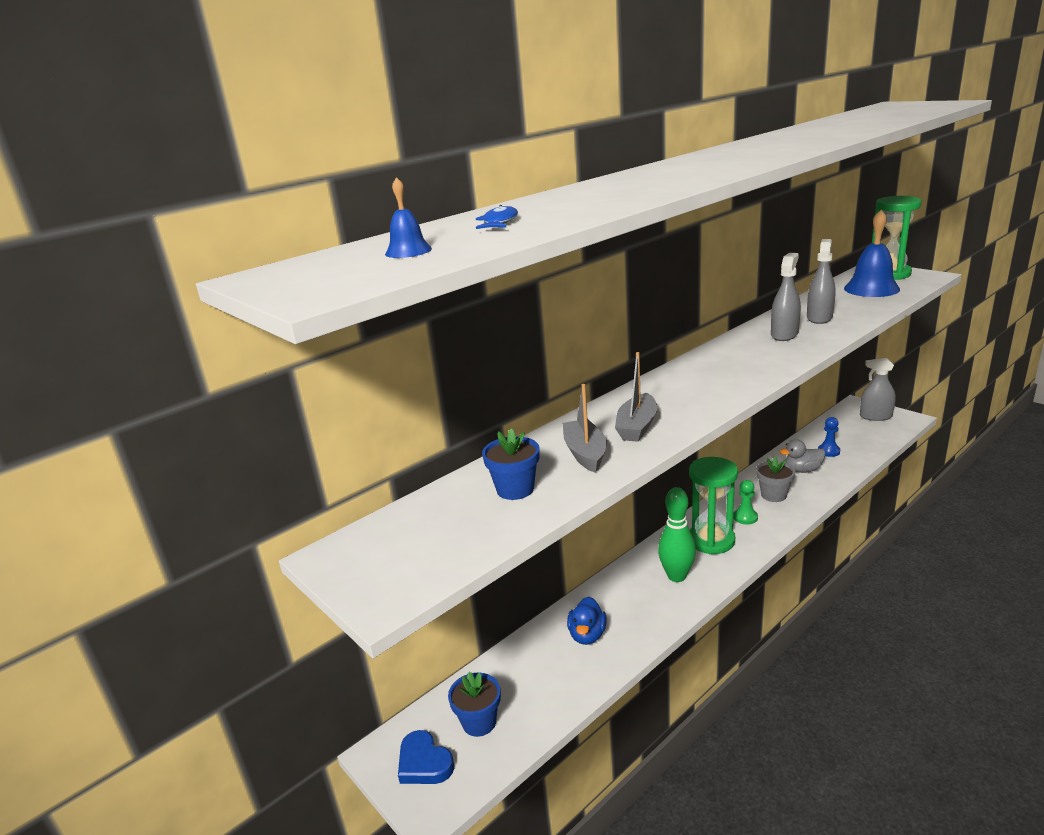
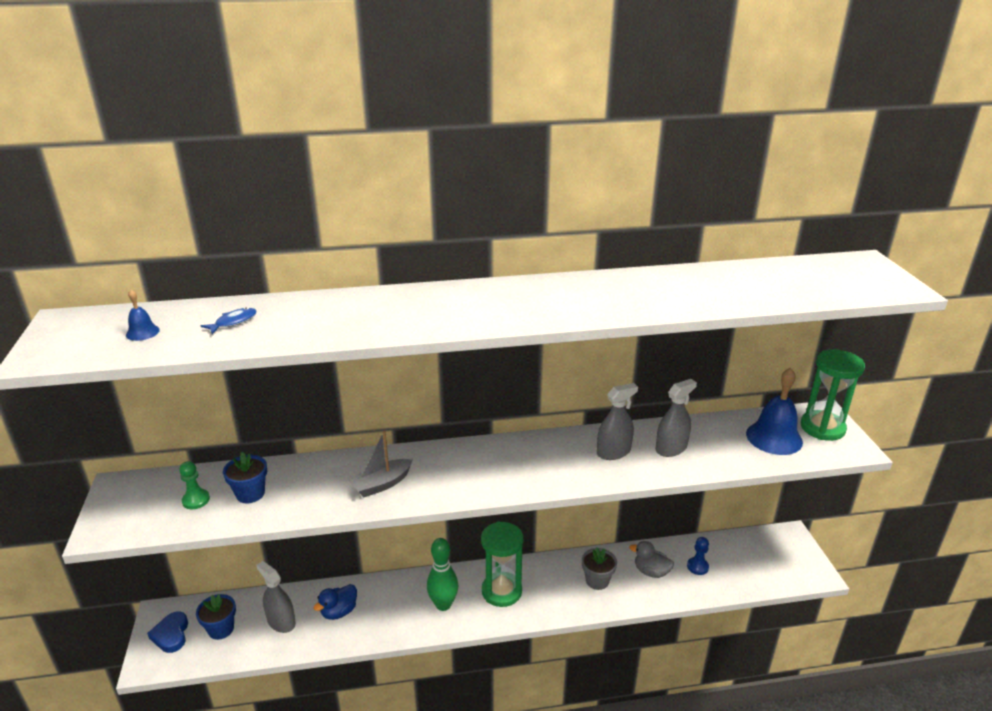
camera: 30 degrees right, 5 degrees up
grey boat [563,384,607,473] -> none
green pawn [733,480,758,524] -> green pawn moved to [179,461,210,509]
grey spray bottle [860,358,896,421] -> grey spray bottle moved to [256,561,296,633]

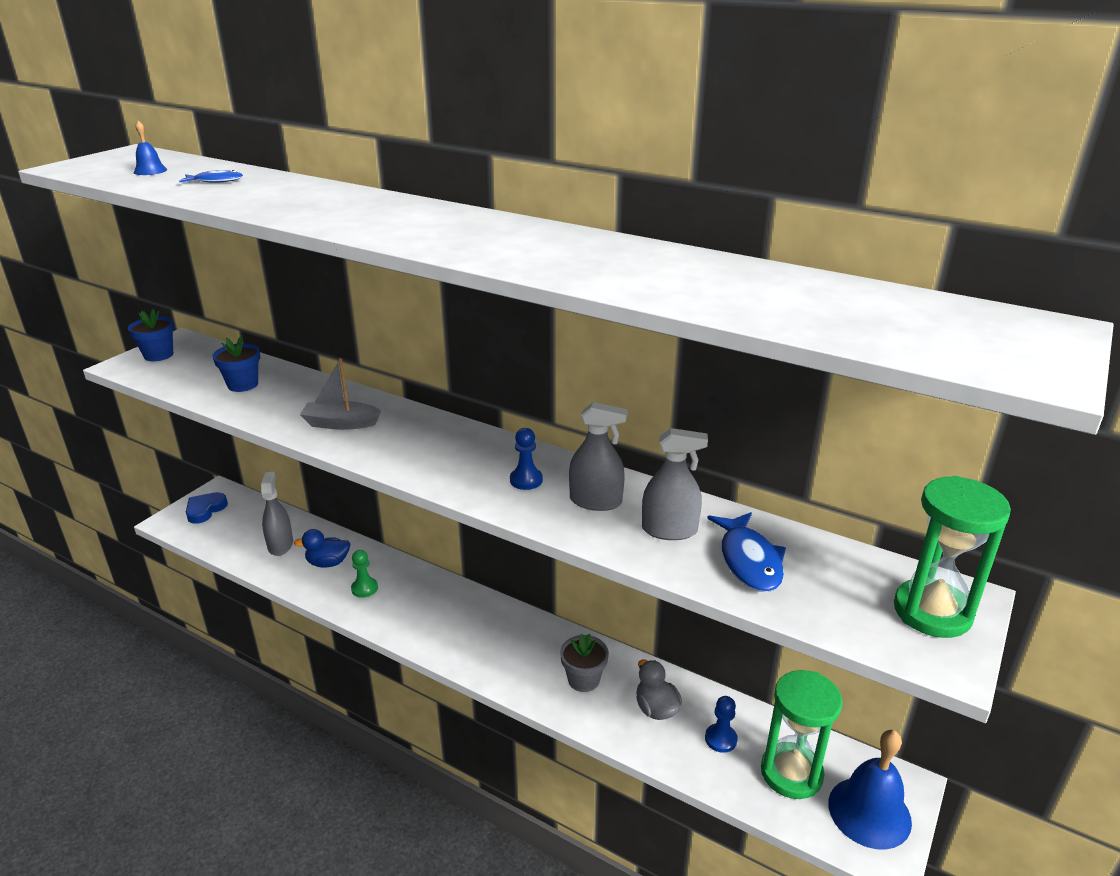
camera: 40 degrees right, 0 degrees up
green pawn [179,461,210,509] -> green pawn moved to [351,550,378,598]
blue flower pot [196,594,236,640] -> blue flower pot moved to [128,309,174,361]
green bowling pin [427,538,459,611] -> none
green hourglass [481,521,524,607] -> green hourglass moved to [761,670,843,799]
blue bell [746,368,803,455] -> blue bell moved to [828,730,912,850]
none -> blue pawn [510,428,543,490]
none -> blue fish [707,512,786,592]

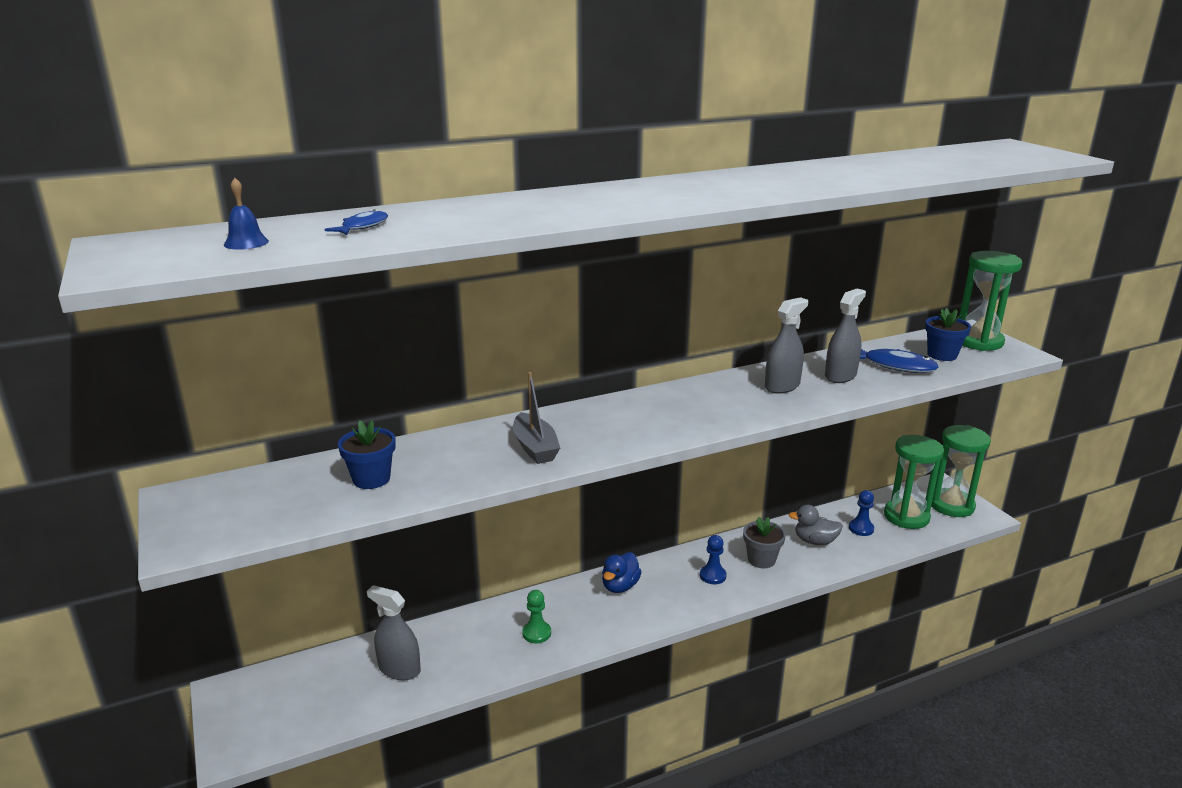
camera: 55 degrees left, 5 degrees down
blue flower pot [128,309,174,361] -> blue flower pot moved to [925,308,971,361]
blue heart [186,492,228,524] -> none
blue duck [294,529,350,567] -> blue duck moved to [602,552,641,593]
grey boat [300,358,381,430] -> grey boat turned 60 degrees counterclockwise [513,372,560,464]
blue pawn [510,428,543,490] -> blue pawn moved to [700,535,726,584]
blue bell [828,730,912,850] -> green hourglass [931,425,991,517]

